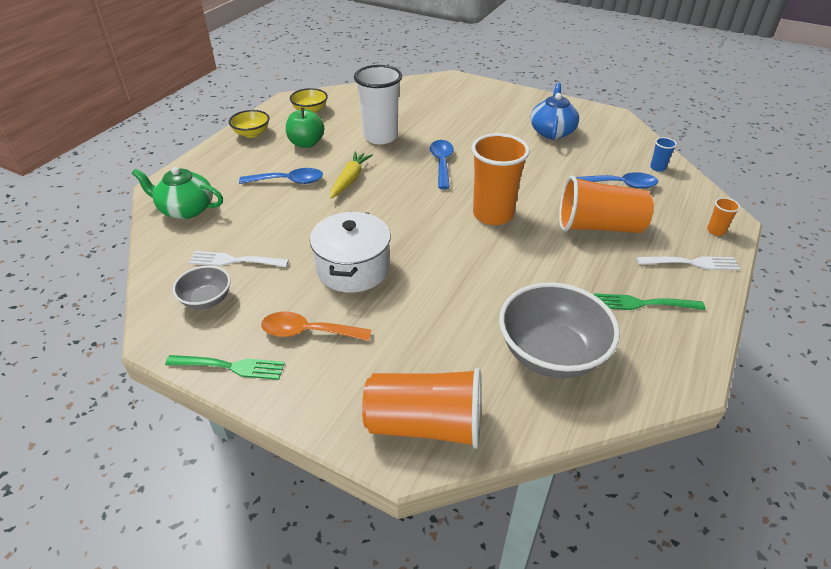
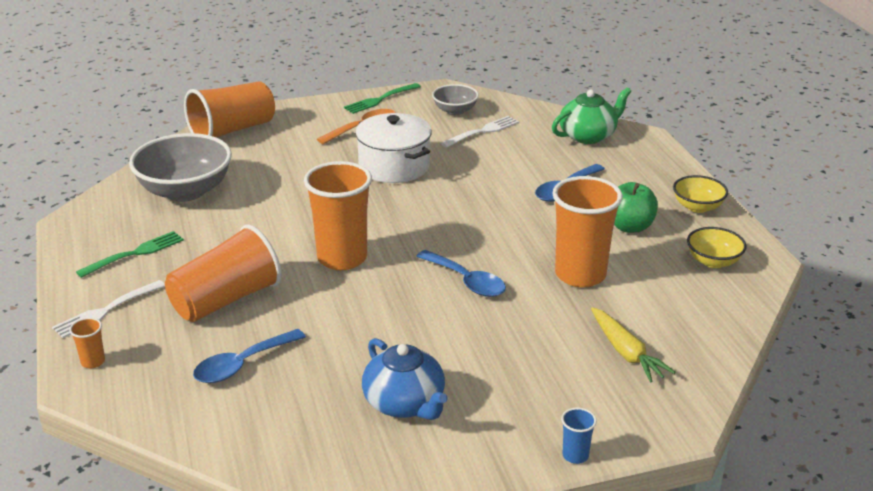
camera: 135 degrees right, 10 degrees down
yellow carrot [330,151,373,199] -> yellow carrot moved to [591,307,676,383]
white cup [354,65,402,144] -> orange cup [552,176,623,287]
blue cup [650,137,677,172] -> blue cup moved to [561,408,597,464]

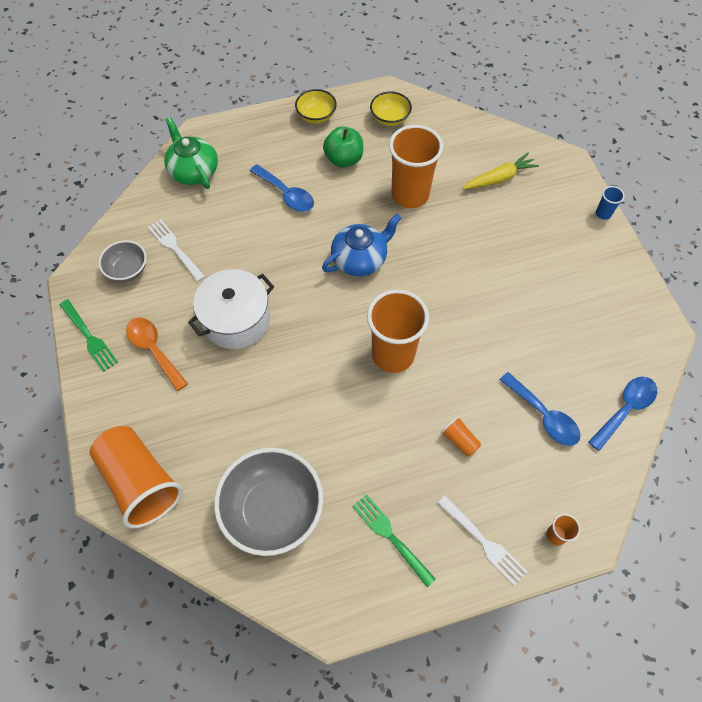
camera: 90 degrees left, 30 degrees up
orange cup [165,225,282,322] -> orange cup [441,416,481,457], size x0.42
blue teapot [362,338,448,420] -> blue teapot moved to [322,214,401,276]
blue spoon [416,250,506,297] -> blue spoon moved to [588,376,657,451]

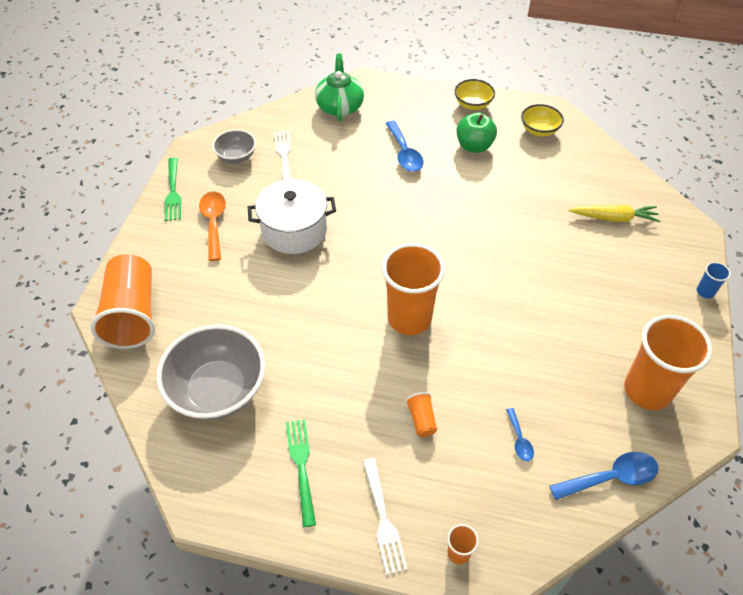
camera: 30 degrees right, 10 degrees down
blue teapot [322,214,401,276] -> none
orange cup [389,125,443,208] -> orange cup moved to [624,315,713,410]
blue spoon [500,372,580,446] -> blue spoon [506,408,534,461], size x0.55

